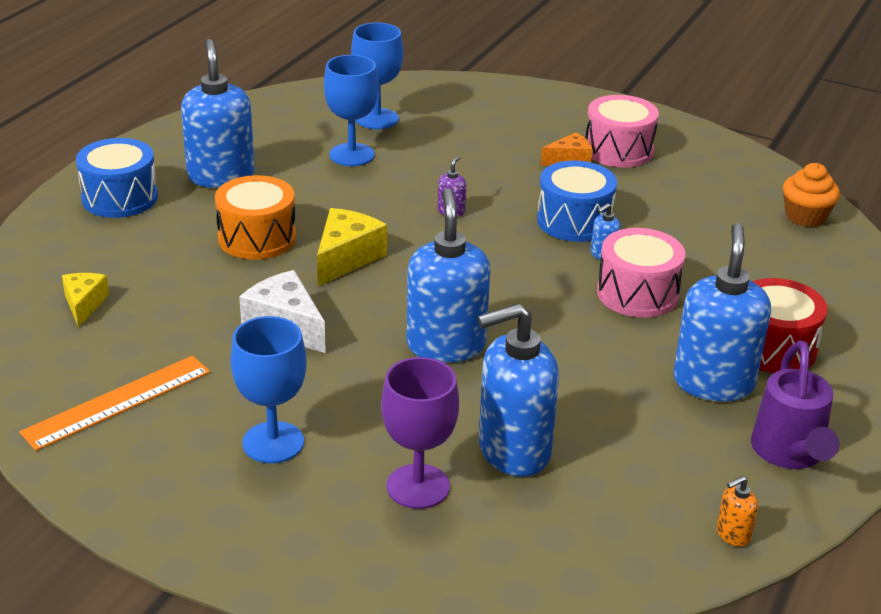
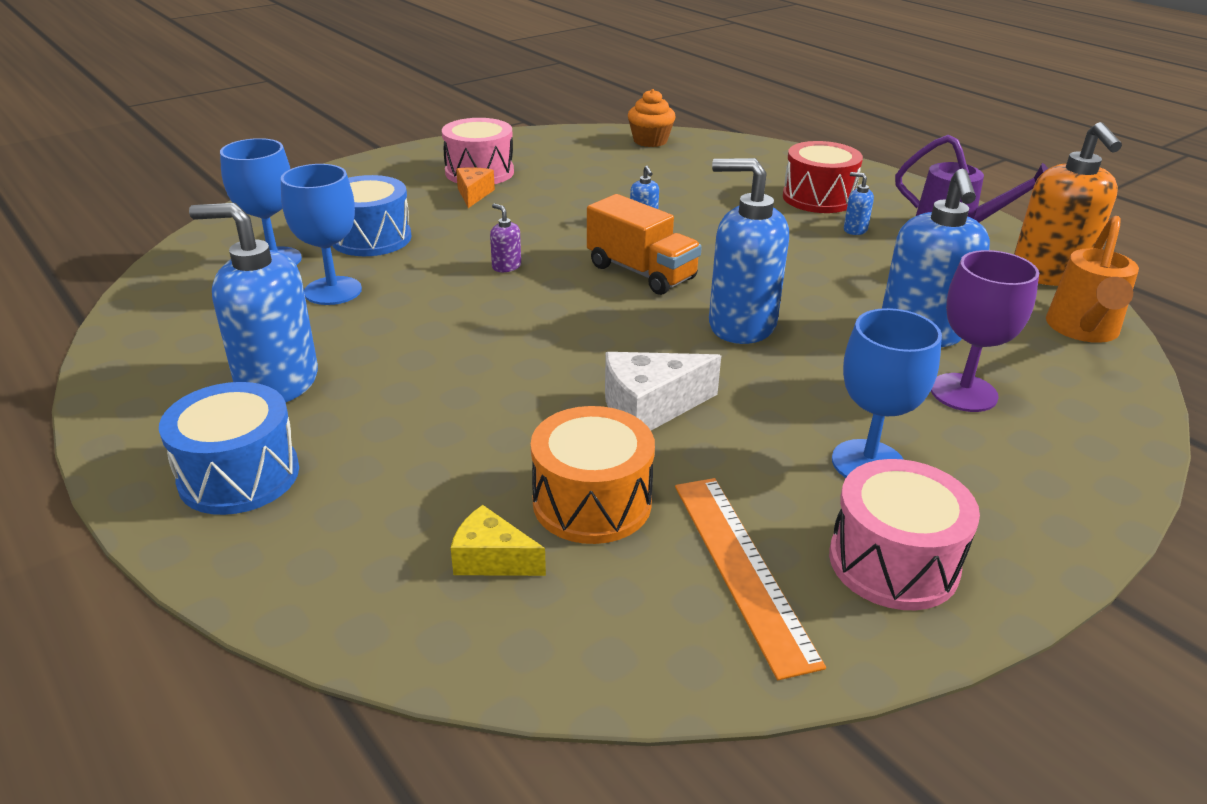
camera: 65 degrees left, 0 degrees up
orange drum [215,175,296,260] -> orange drum moved to [531,406,655,544]
yellow cheese [317,208,387,286] -> none
blue drum [537,161,617,242] -> blue drum moved to [332,175,411,256]
pink drum [597,228,685,317] -> pink drum moved to [829,459,980,610]
blue soap dispenser [673,223,771,402] -> blue soap dispenser [844,172,874,235], size x0.41
orange soap dispenser [717,476,758,547] -> orange soap dispenser [1014,122,1122,286], size x2.43
none -> orange truck [587,194,702,295]
none -> orange watering can [1046,216,1139,343]

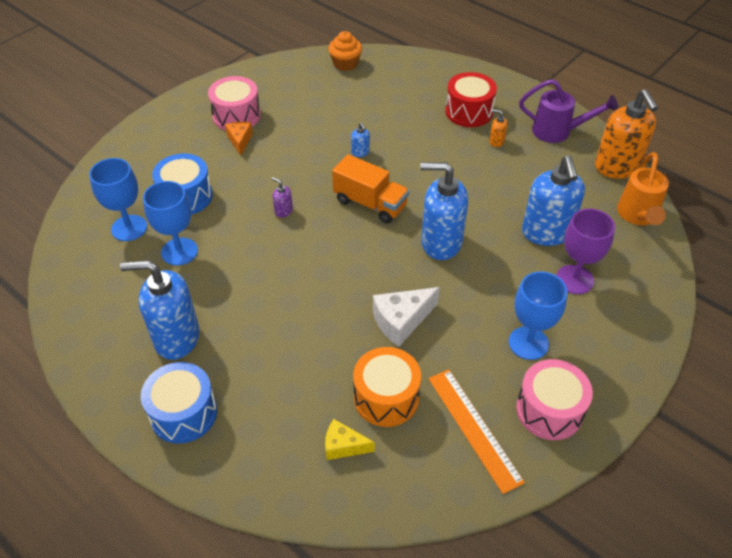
camera: 10 degrees left, 15 degrees up
blue soap dispenser [844,172,874,235] -> orange soap dispenser [489,109,508,147]

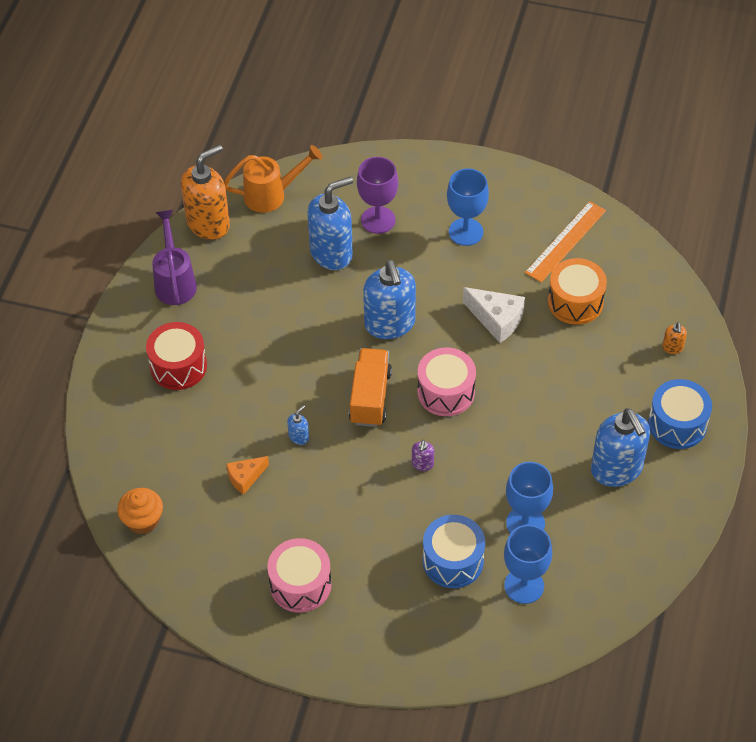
camera: 115 degrees left, 5 degrees up
orange cheese [225,122,253,156] -> orange cheese moved to [226,456,269,495]
yellow cheese [325,419,375,460] -> none
orange soap dispenser [489,109,508,147] -> orange soap dispenser moved to [662,322,687,354]
pink drum [516,359,593,440] -> pink drum moved to [417,348,476,416]

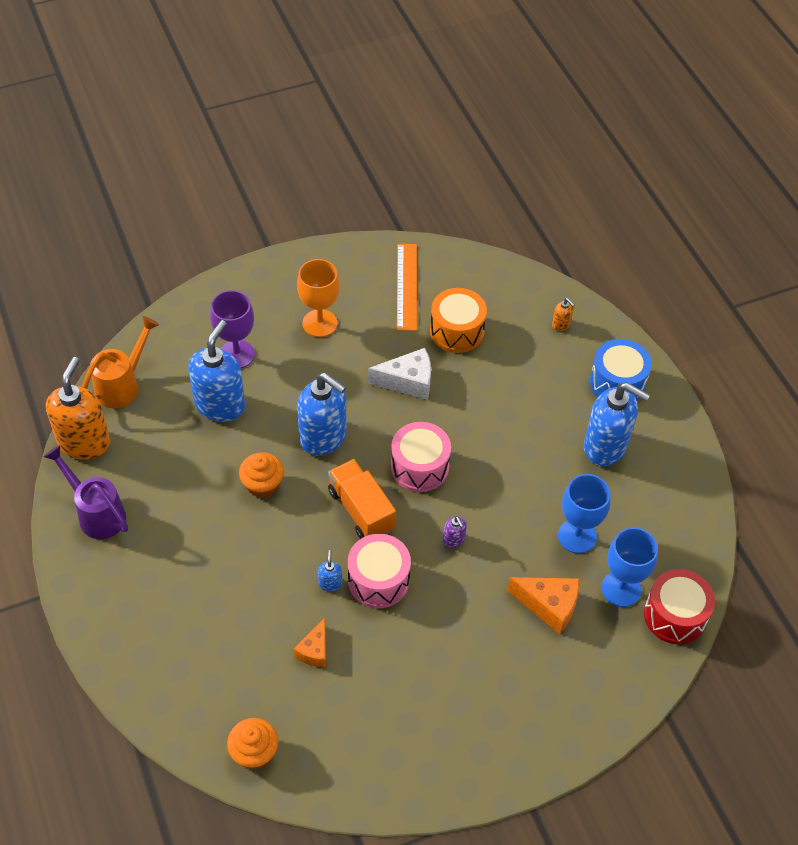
camera: 40 degrees left, 0 degrees up
red drum [146,322,207,390] -> red drum moved to [644,569,715,644]
pink drum [267,538,331,613] -> pink drum moved to [348,534,411,608]
blue drum [423,515,485,588] -> orange cheese [507,577,579,634]
blue goblet [447,168,489,246] -> orange goblet [297,259,340,337]
none -> orange cupcake [239,452,284,498]

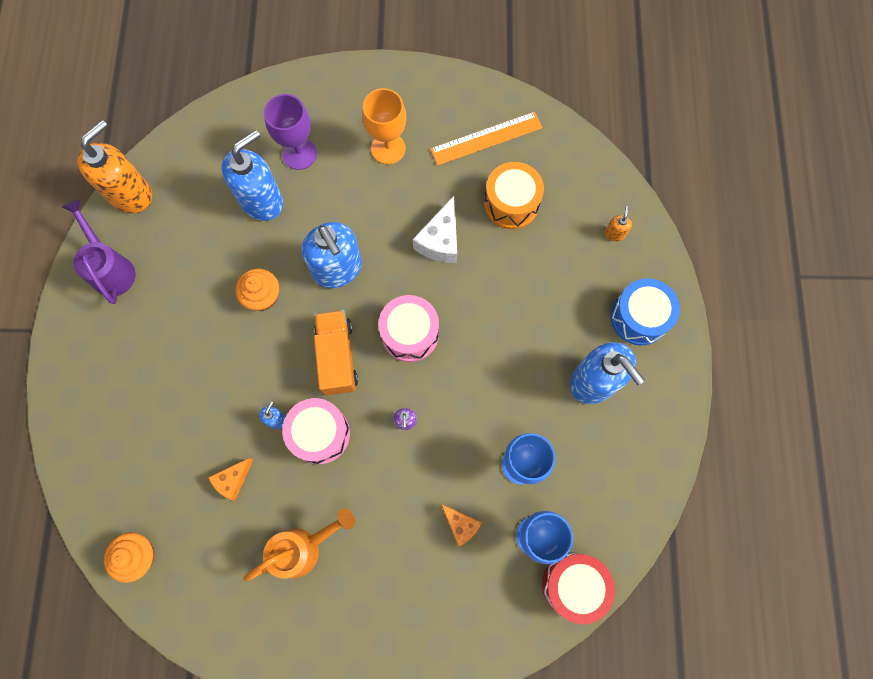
camera: 25 degrees right, 20 degrees up
orange watering can [82,316,160,408] -> orange watering can moved to [243,509,355,581]
white cheese [368,348,431,400] -> white cheese turned 90 degrees clockwise [413,196,457,263]
orange ruler [397,244,417,331] -> orange ruler turned 45 degrees clockwise [430,112,542,165]
orange cheese [507,577,579,634] -> orange cheese [441,504,482,547], size x0.64
orange soap dispenser [552,298,574,331] -> orange soap dispenser turned 150 degrees counterclockwise [605,206,632,241]

